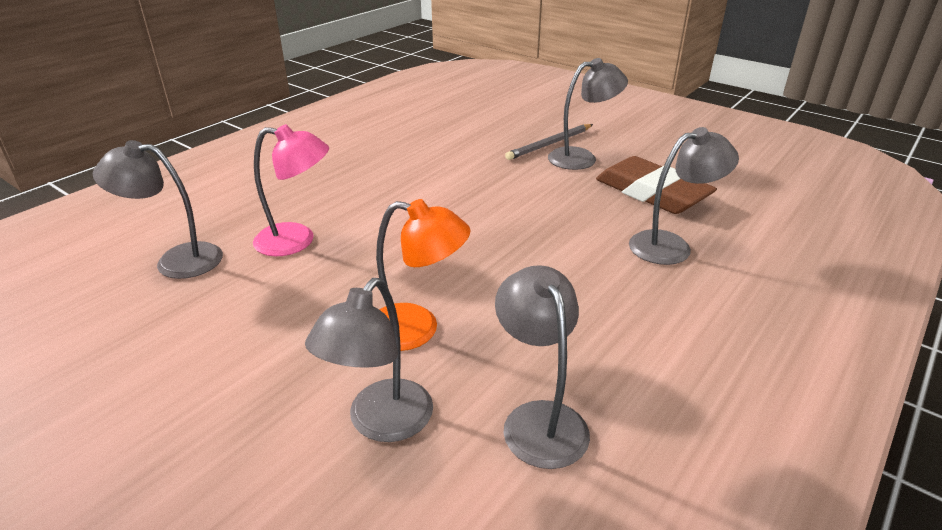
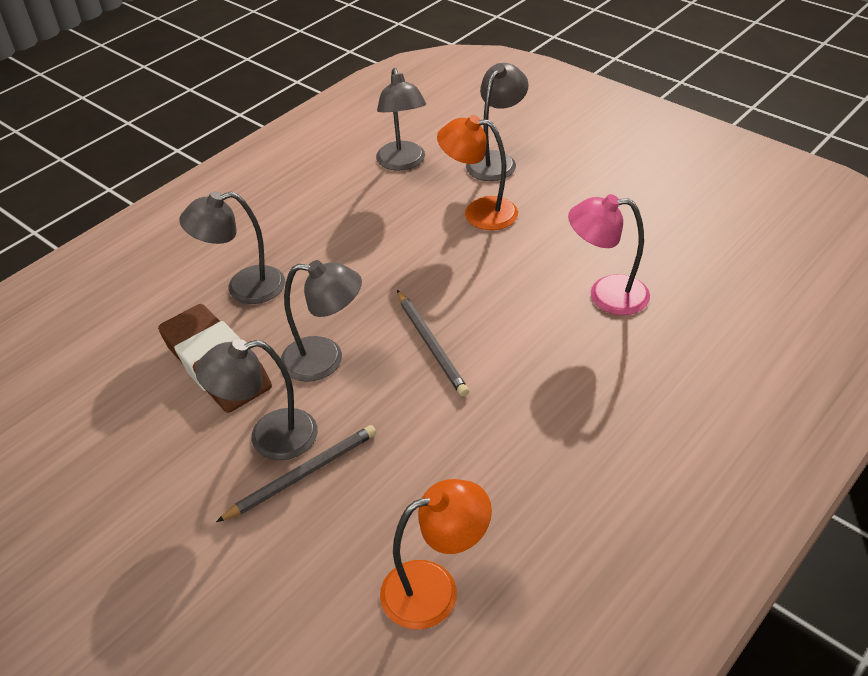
camera: 175 degrees left, 10 degrees up
grey lamp [93,140,223,279] -> grey lamp moved to [281,260,362,382]
none -> orange lamp [380,479,492,629]
none -> grey pencil [397,290,469,396]

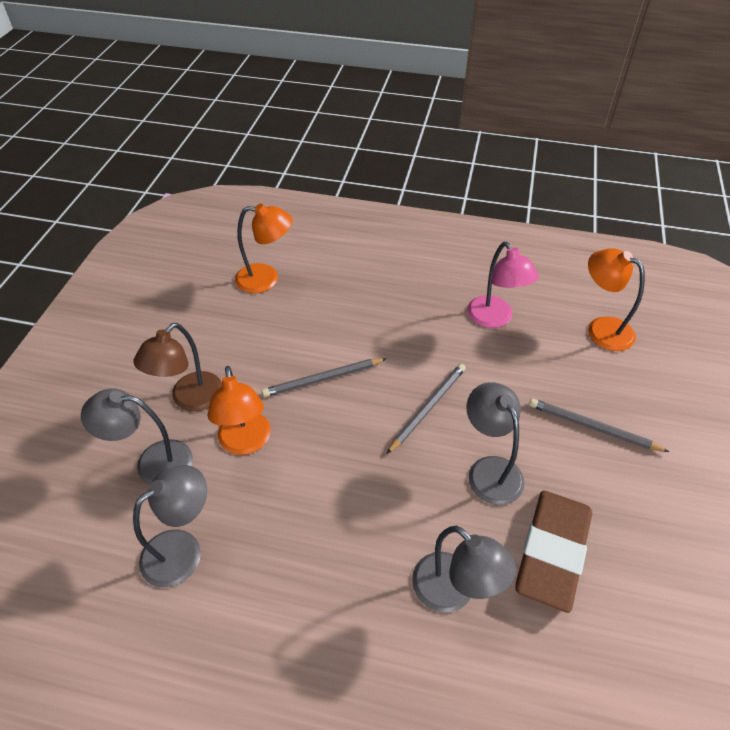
camera: 120 degrees left, 5 degrees up
grey lamp [195,339,318,460] -> none
pink lamp [568,194,650,315] -> pink lamp moved to [467,242,539,328]
none -> brown lamp [134,323,222,411]
none -> orange lamp [235,204,292,293]
none -> grey pencil [262,358,387,397]

